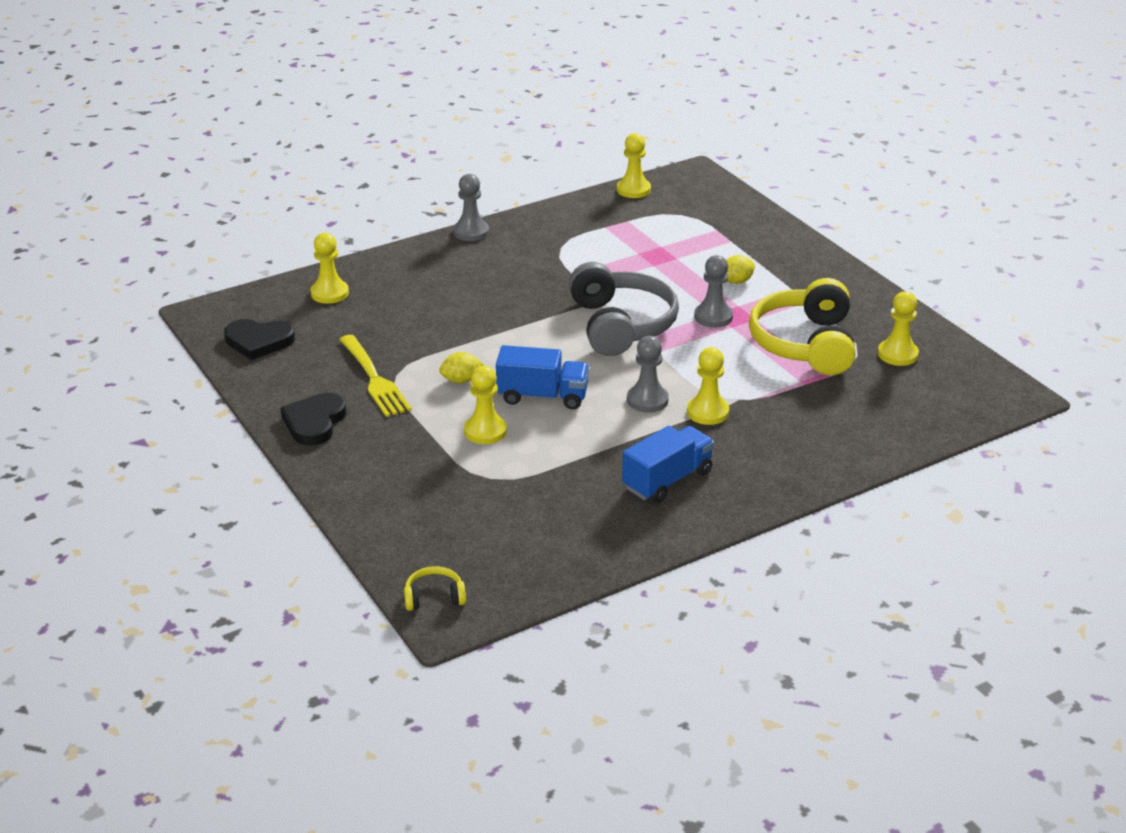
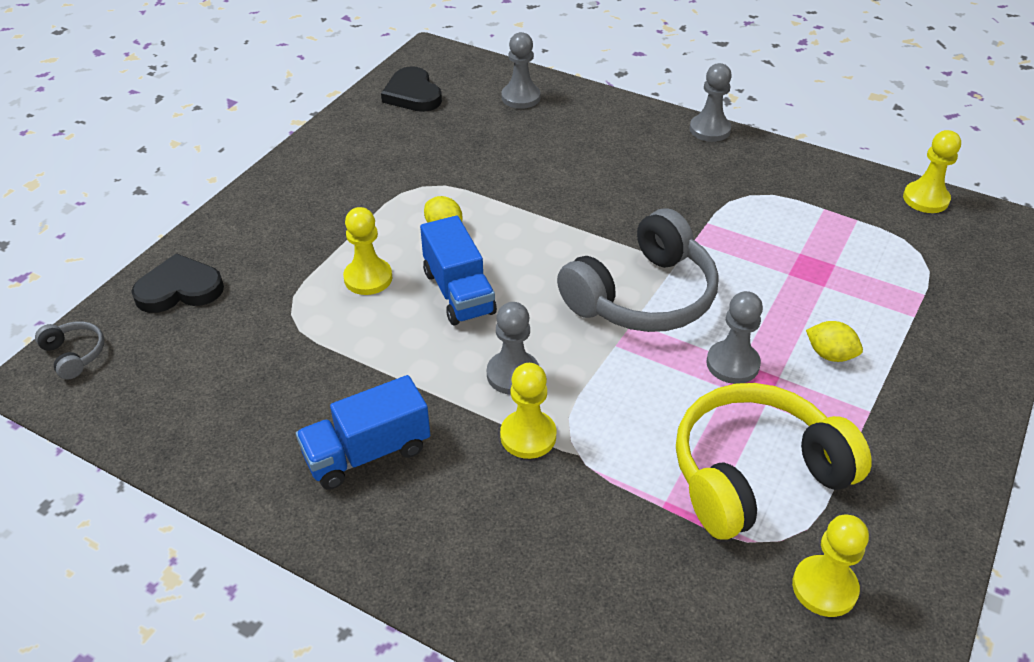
camera: 60 degrees right, 10 degrees up
black heart [280,393,346,446] -> black heart moved to [132,253,224,313]
yellow pawn [310,233,349,304] -> grey pawn [502,32,540,109]
yellow fork [339,335,412,417] -> none
yellow headphones [404,566,466,611] -> grey headphones [35,321,104,379]
blue truck [622,426,714,503] -> blue truck turned 135 degrees clockwise [296,375,430,489]

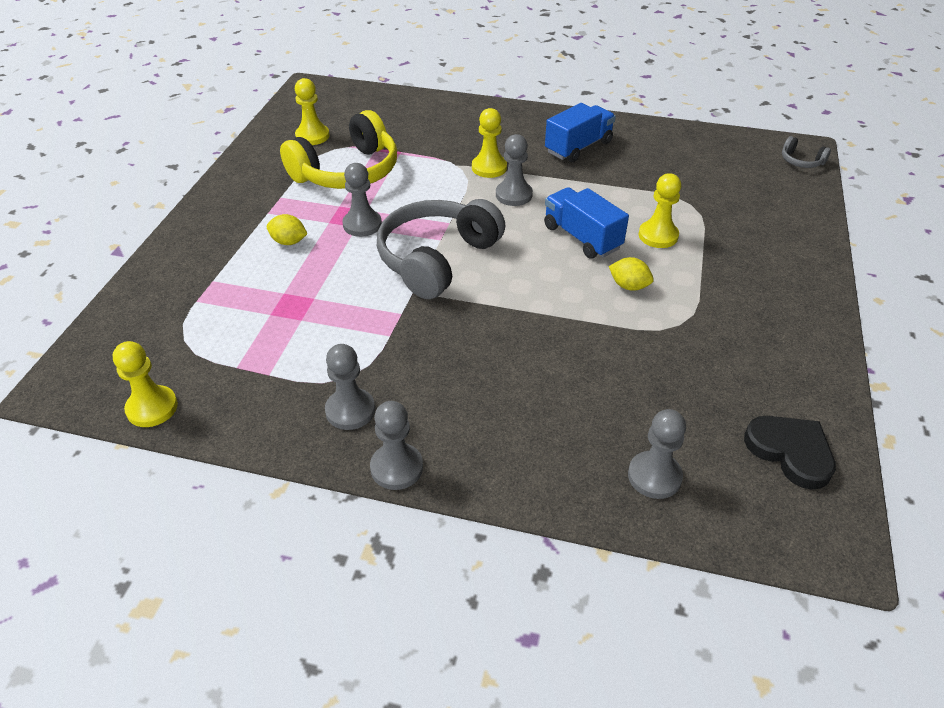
camera: 165 degrees right, 0 degrees up
black heart [132,253,224,313] -> none
none -> grey pawn [325,344,375,430]

